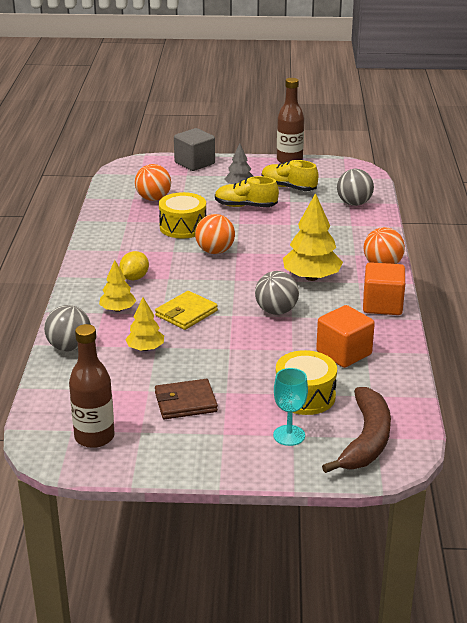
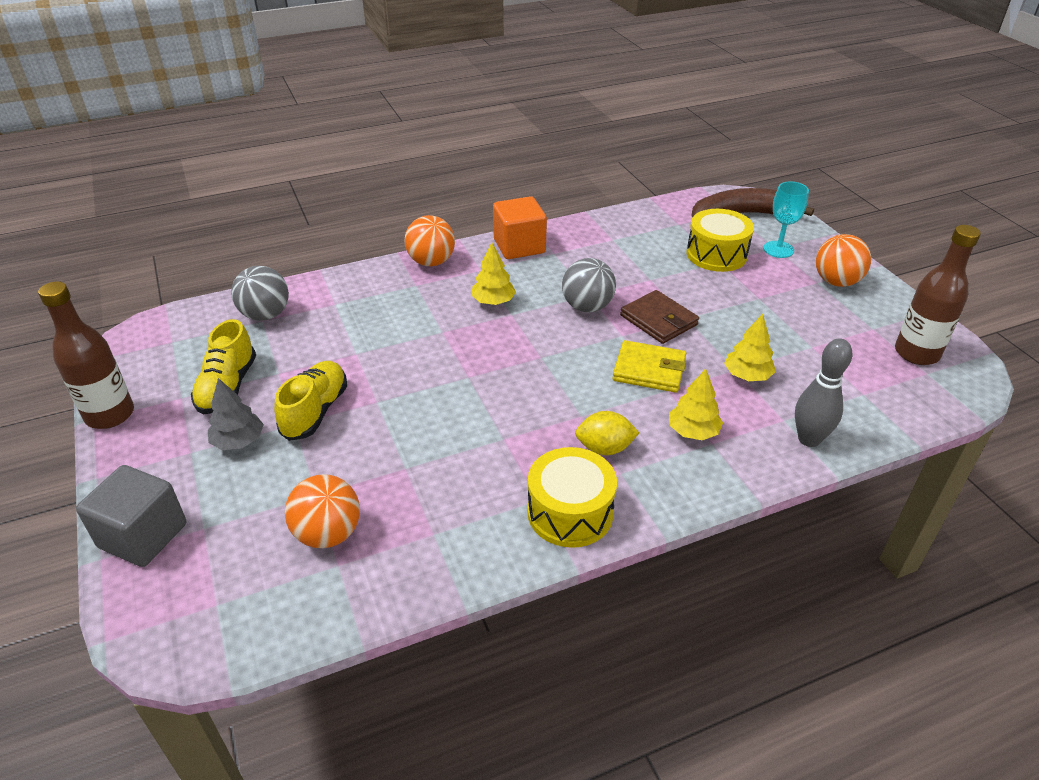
camera: 115 degrees left, 10 degrees up
grey ball [44,305,91,351] -> grey bowling pin [795,338,853,447]
brown wallet [155,379,218,419] -> brown wallet moved to [620,290,699,344]
yellow drum [159,192,206,238] -> yellow drum moved to [527,447,617,548]
orange ball [195,214,235,254] -> orange ball moved to [816,234,871,287]
yellow shoe [215,176,279,207] -> yellow shoe turned 150 degrees counterclockwise [274,361,347,441]
yellow tree [283,193,343,281] -> yellow tree [471,243,516,305], size x0.59
orange cube [316,305,375,368] -> none

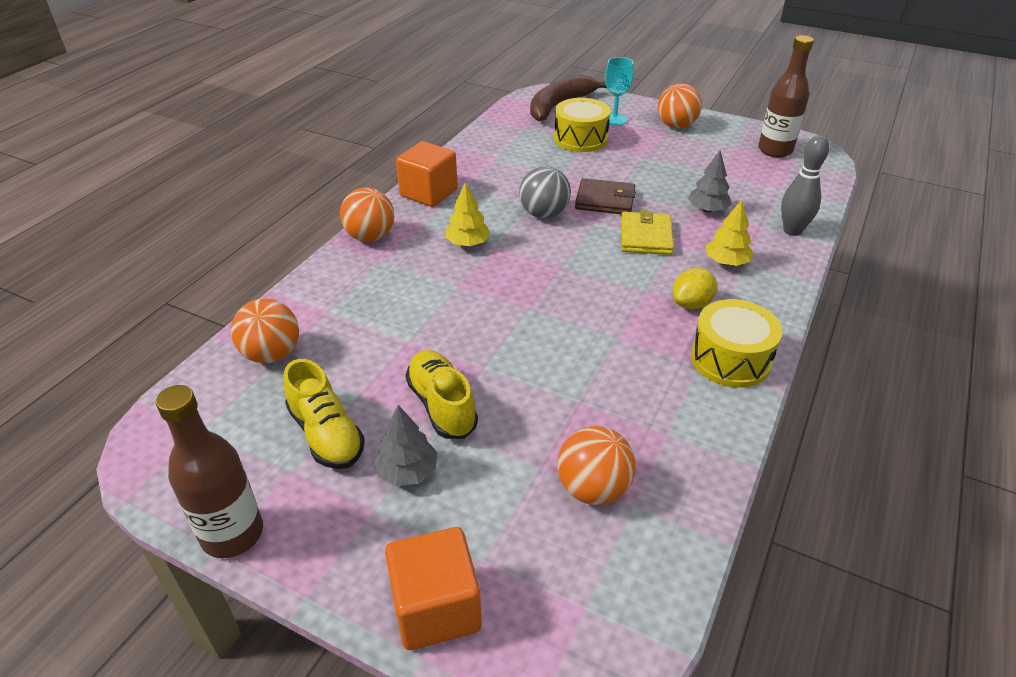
camera: 40 degrees left, 0 degrees up
grey cube [76,465,186,567] -> orange cube [385,527,482,650]
grey ball [231,266,289,321] -> orange ball [231,299,299,363]
yellow wallet [612,340,686,393] -> yellow wallet turned 60 degrees counterclockwise [621,210,674,255]
yellow tree [724,314,776,381] -> grey tree [688,151,732,212]

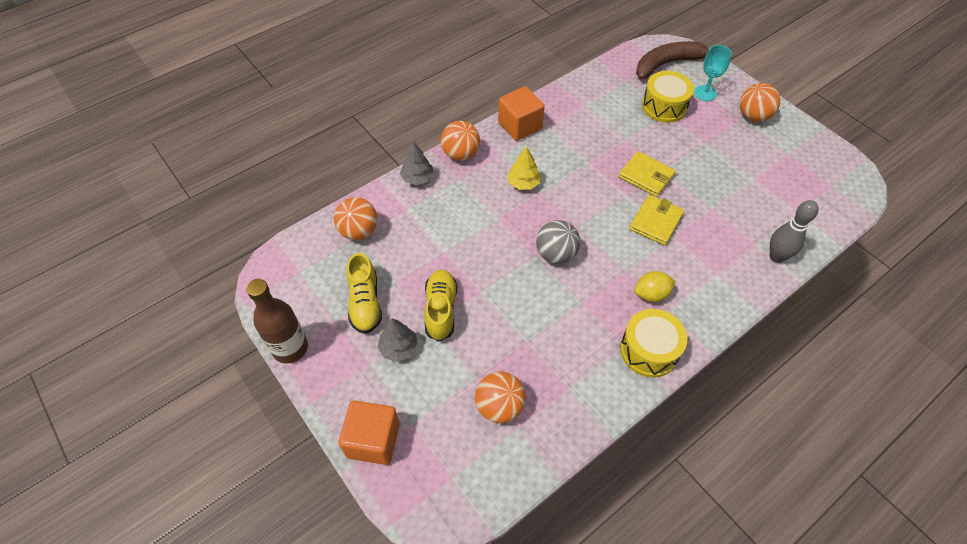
camera: 25 degrees right, 15 degrees up
grey ball [519,166,571,219] -> grey ball moved to [536,220,580,264]
brown wallet [575,178,636,214] -> yellow wallet [618,151,676,197]
grey tree [688,151,732,212] -> grey tree moved to [400,141,434,185]
yellow tree [706,200,754,266] -> none
brown bottle [758,35,814,157] -> none

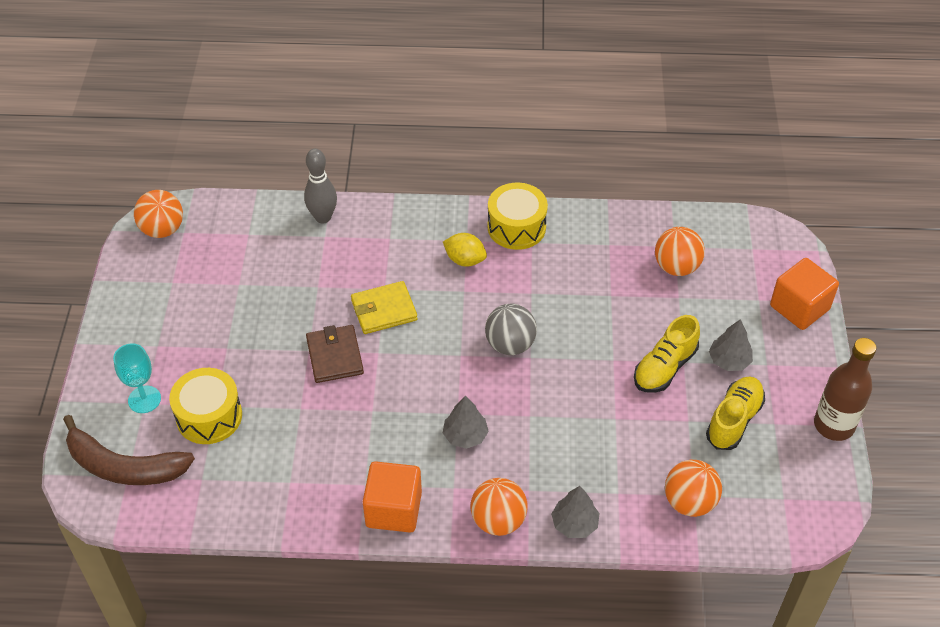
camera: 140 degrees left, 5 degrees down
yellow tree [507,146,541,190] -> grey tree [443,396,489,449]
yellow wallet [618,151,676,197] -> brown wallet [306,325,364,383]
orange ball [740,83,780,122] -> orange ball moved to [134,190,183,238]

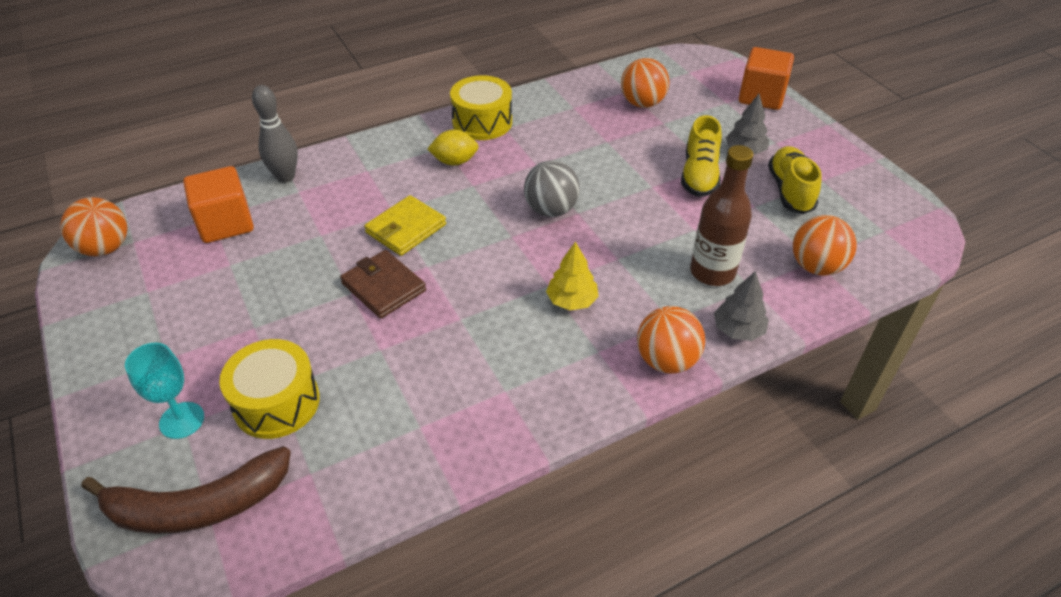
camera: 30 degrees left, 5 degrees down
orange cube [363,461,422,533] -> orange cube moved to [183,166,254,243]
grey tree [443,396,489,449] -> yellow tree [546,242,599,310]
brown bottle [814,338,876,441] -> brown bottle moved to [690,145,754,286]

